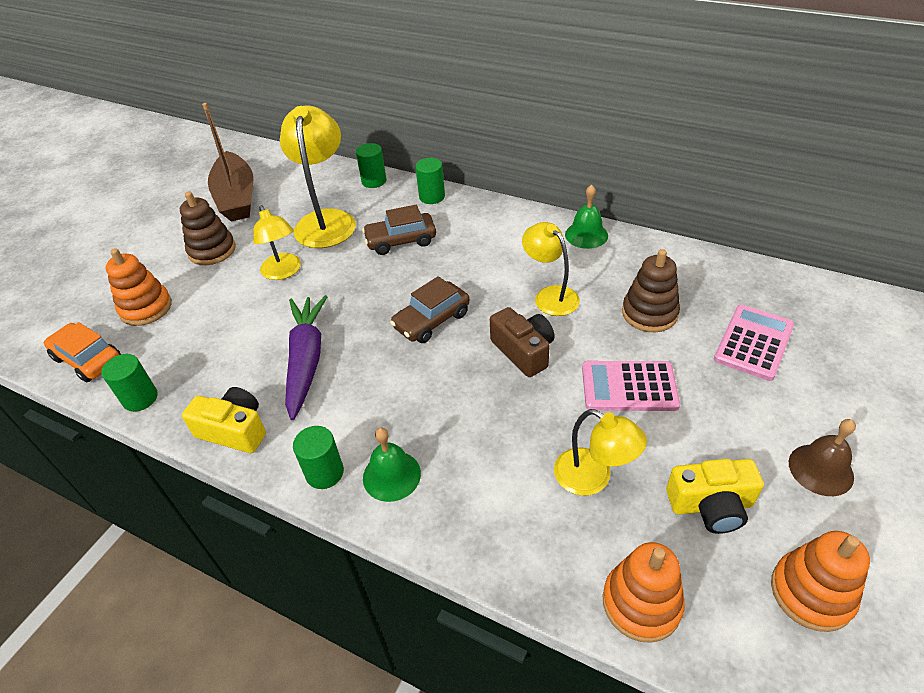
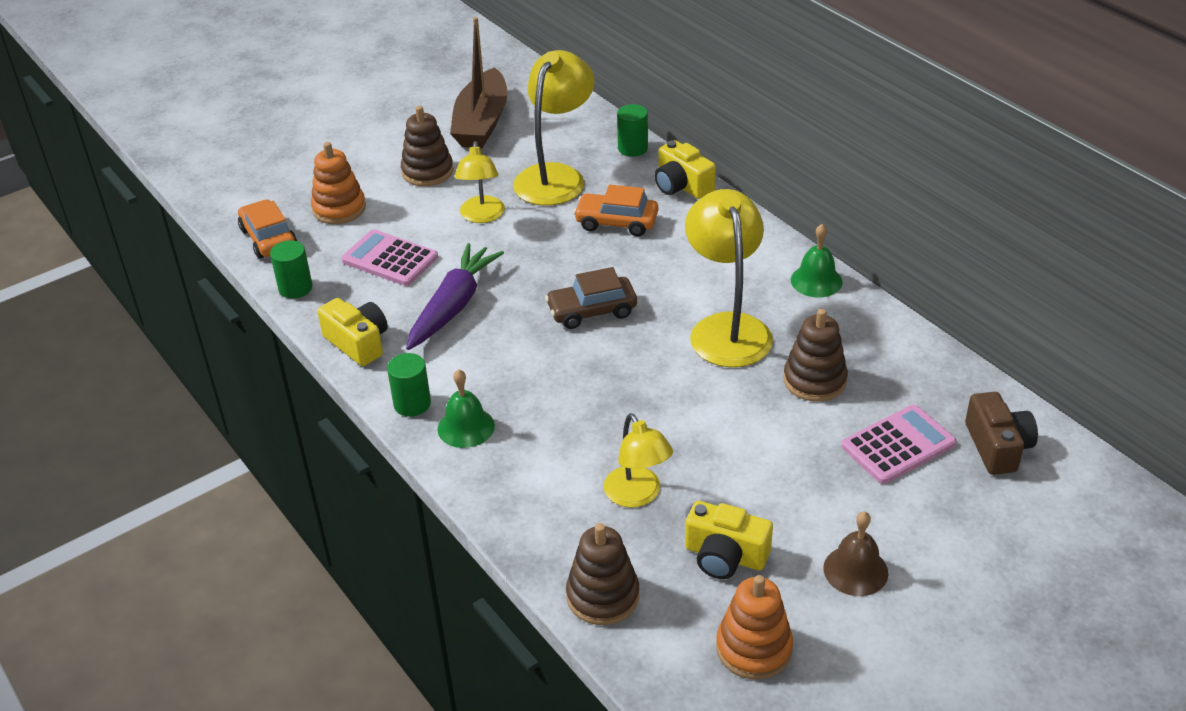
camera: 25 degrees right, 5 degrees down
brown car [362,205,436,255] -> orange car [574,185,658,236]
green cylinder [415,158,445,204] -> yellow camera [655,140,716,199]
brown camera [490,307,555,377] -> brown camera moved to [965,392,1038,475]
yellow lamp [522,222,580,316] -> yellow lamp [685,189,773,367], size x1.62
pink calculator [582,361,680,411] -> pink calculator moved to [341,229,438,286]
orange stacking toy [602,542,685,643] -> brown stacking toy [566,523,639,625]

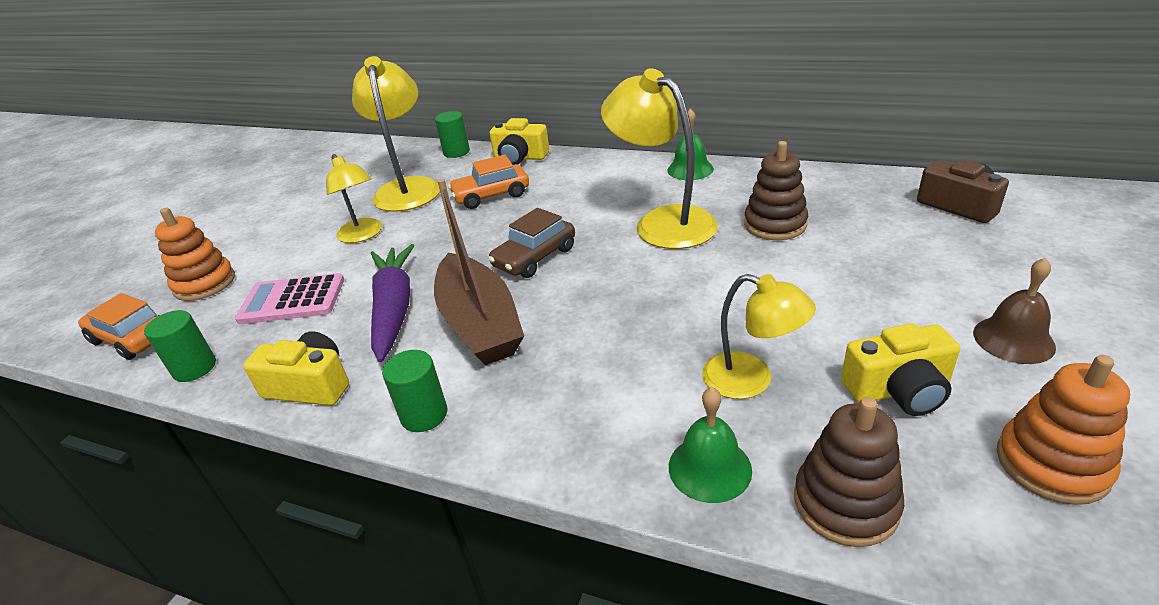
camera: 30 degrees left, 5 degrees down
brown stacking toy [401,106,453,186] -> none
green bell [438,369,495,448] -> green bell moved to [669,387,752,503]
brown boat [450,17,508,148] -> brown boat moved to [434,179,524,365]
pink calculator [841,405,957,484] -> none

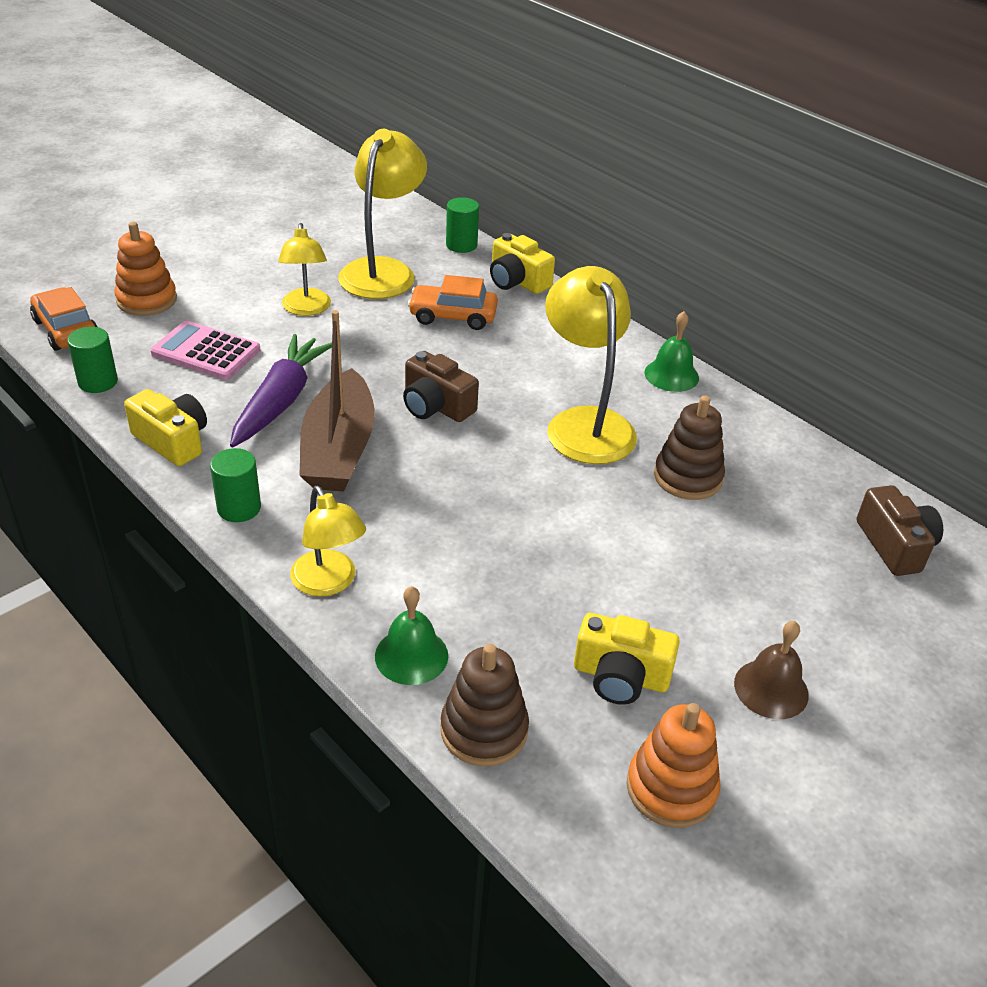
camera: 20 degrees right, 5 degrees up
brown car [488,208,575,278] -> brown camera [403,351,479,422]
yellow lamp [702,274,816,399] -> yellow lamp moved to [290,486,366,597]

